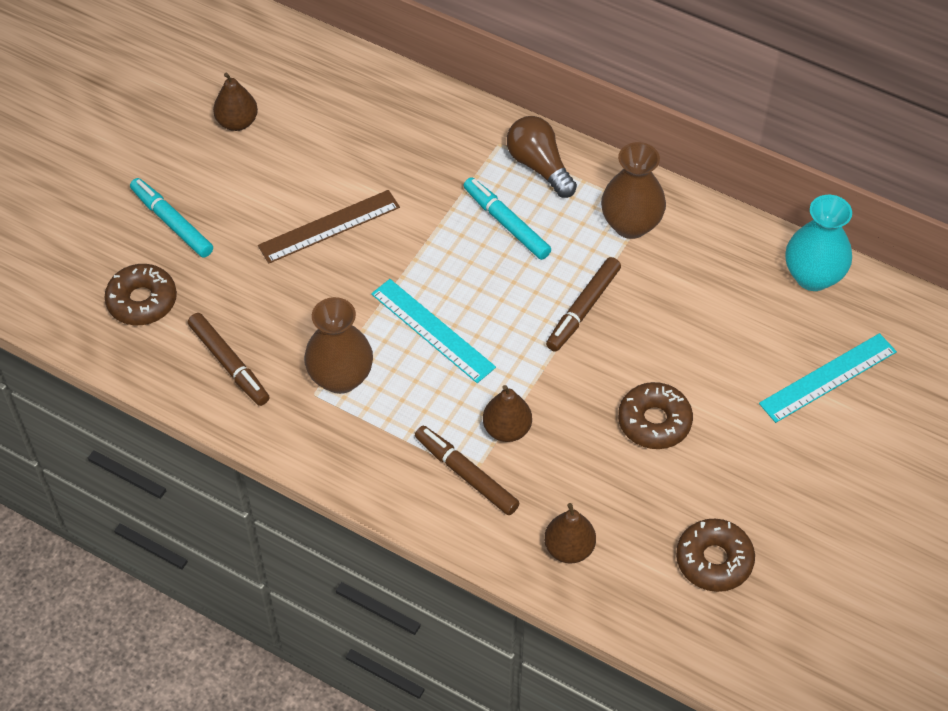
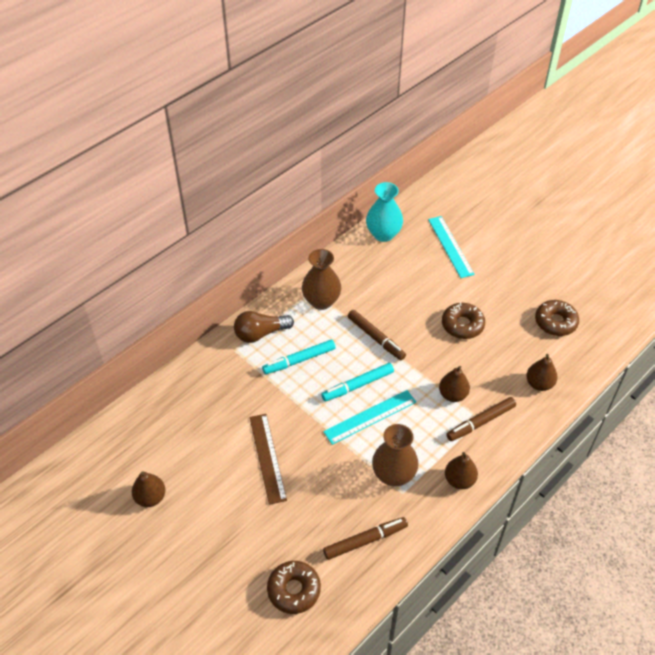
camera: 75 degrees left, 5 degrees down
turquoise marker [130,178,213,258] -> turquoise marker moved to [321,363,394,401]
none -> brown pear [445,452,478,489]

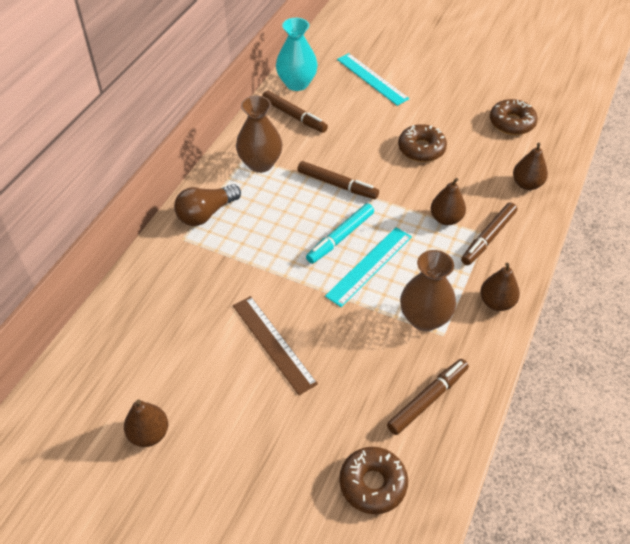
camera: 20 degrees left, 0 degrees up
turquoise marker [262,339,336,374] -> none
none -> brown marker [262,91,328,133]

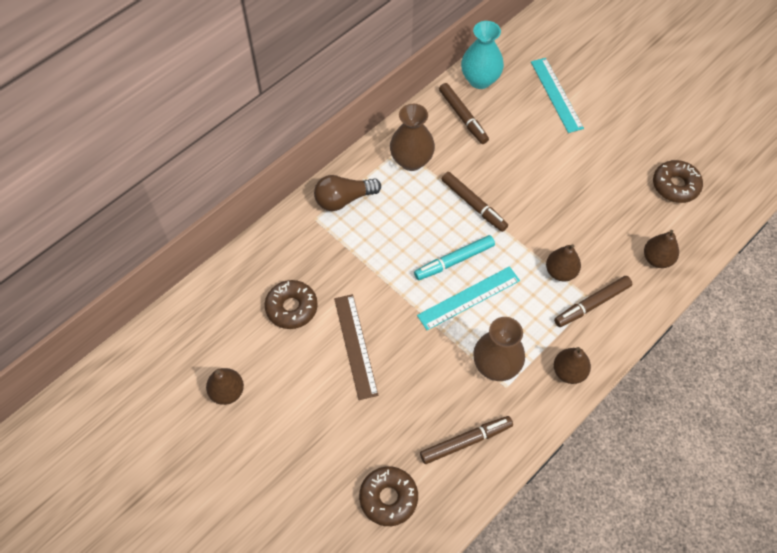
camera: 20 degrees right, 10 degrees up
brown donut [398,124,447,162] -> brown donut moved to [265,280,318,329]

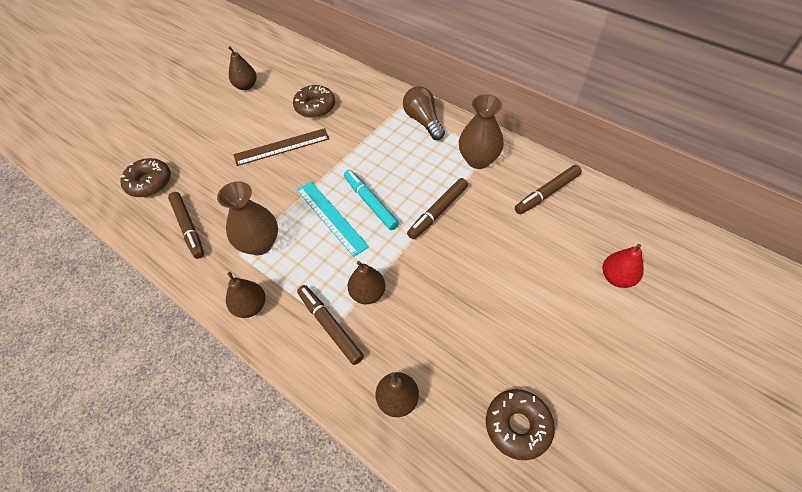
camera: 85 degrees right, 5 degrees down
turquoise vase [461,21,504,89] -> none
turquoise ruler [531,58,584,133] -> red pear [603,244,644,288]

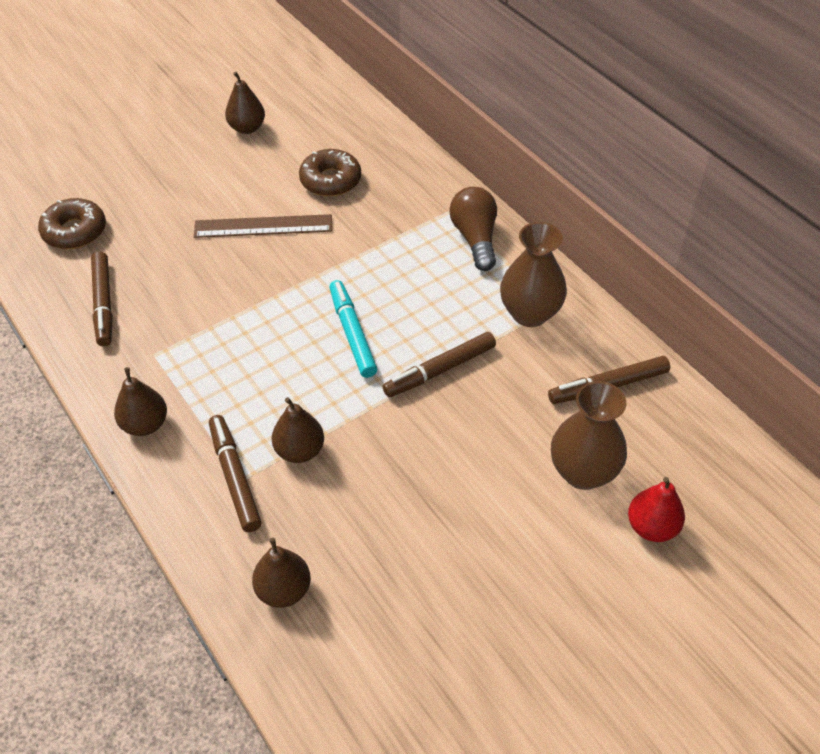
camera: 15 degrees right, 5 degrees down
brown vase [217,181,278,255] -> brown vase moved to [551,381,627,490]
turquoise ruler [297,182,369,257] -> none
brown donut [486,389,555,460] -> none

